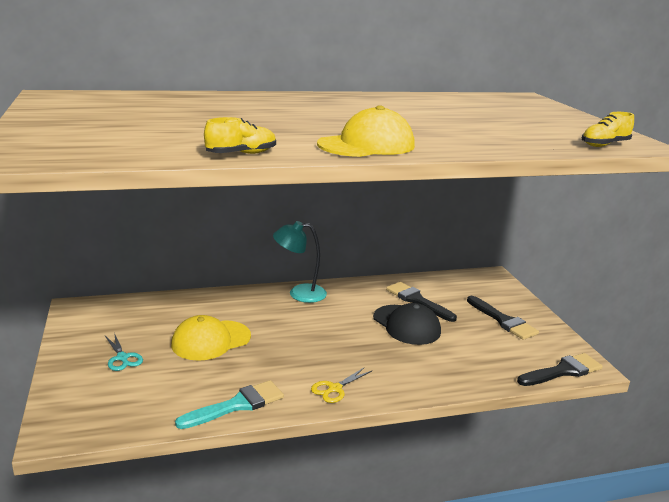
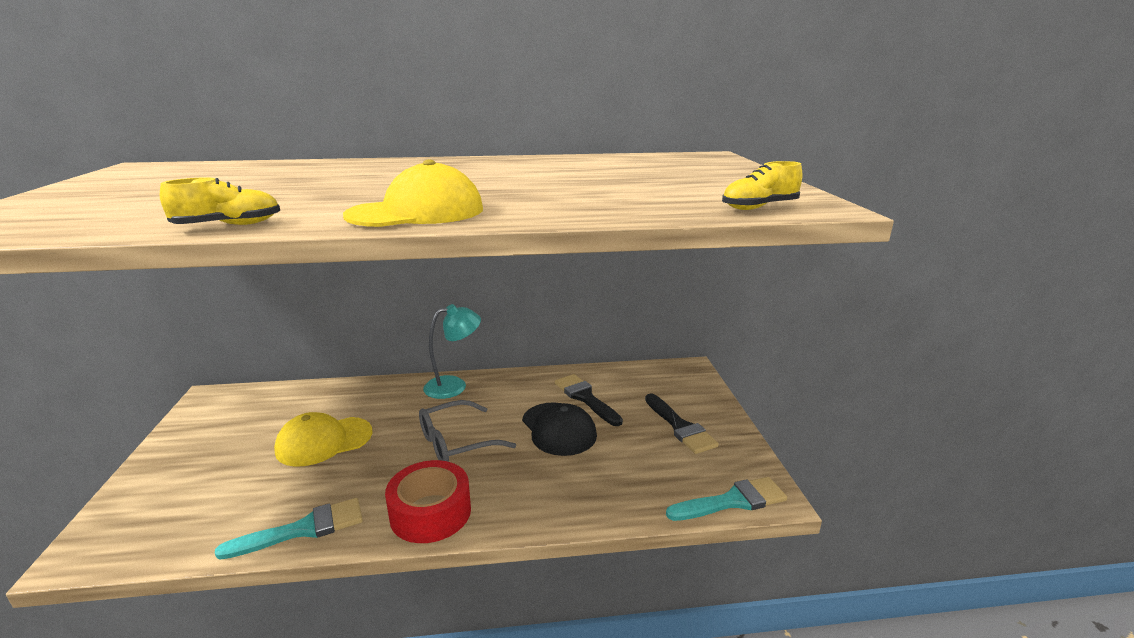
camera: 10 degrees right, 0 degrees up
turquoise scissors [105,333,143,371] -> none
turquoise lamp [273,221,327,303] -> turquoise lamp turned 150 degrees clockwise [423,304,481,399]
yellow scissors [311,367,372,403] -> red tape [385,460,471,543]
black brush [517,353,603,386] -> turquoise brush [666,477,787,521]
none -> grey glasses [419,400,516,462]

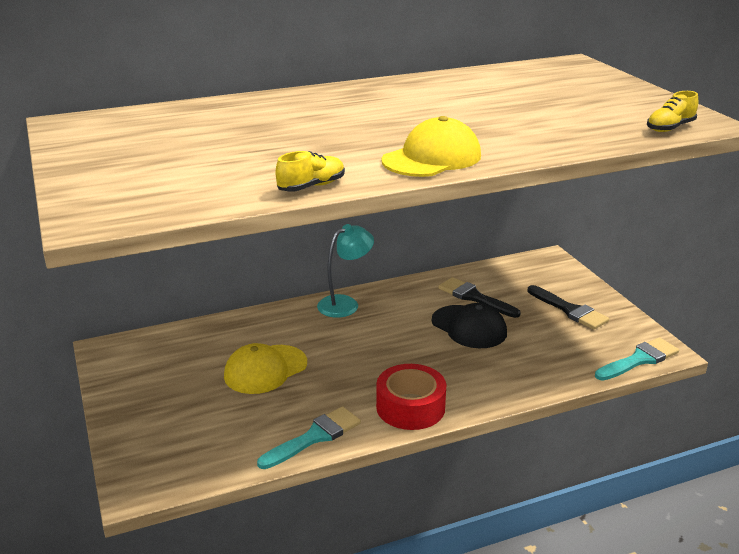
camera: 15 degrees left, 5 degrees up
grey glasses [419,400,516,462] -> none

